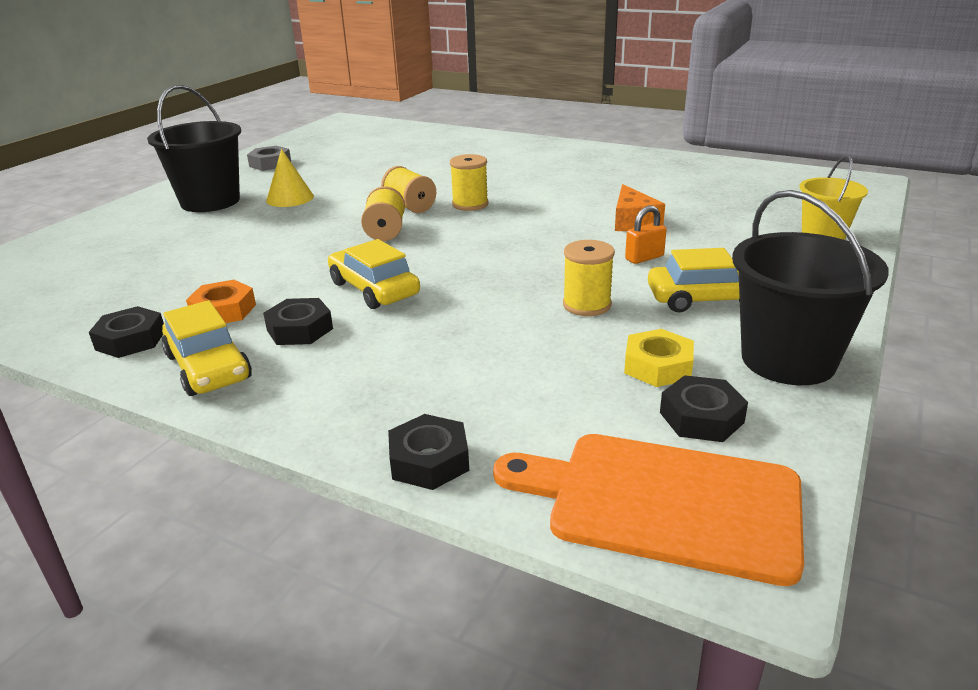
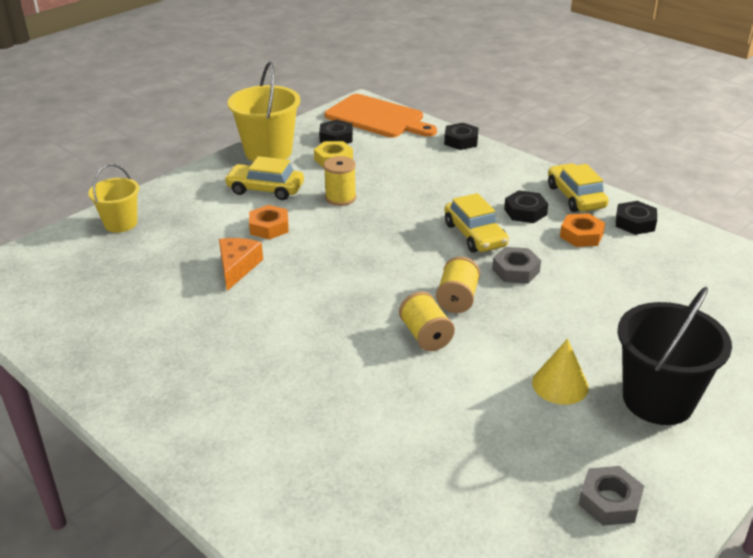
camera: 165 degrees left, 5 degrees up
yellow spool [450,154,489,211] -> none
orange padlock [625,205,667,264] -> orange nut [249,205,289,240]
black bucket [732,190,889,385] -> yellow bucket [228,62,300,162]
none -> grey nut [492,247,541,284]

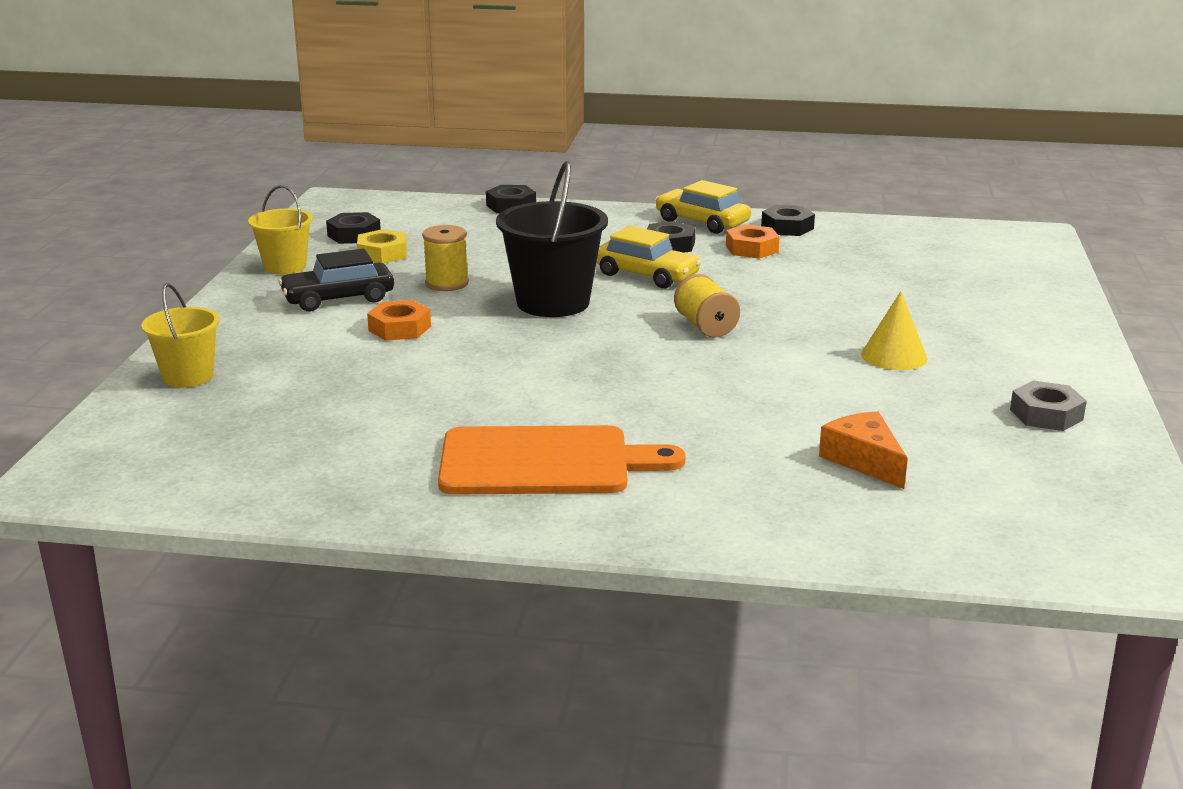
camera: 35 degrees left, 10 degrees down
orange cheese [219,238,263,291] -> orange cheese moved to [819,411,908,489]
yellow car [224,156,304,200] -> black car [278,249,394,311]
yellow bucket [228,62,300,162] -> yellow bucket [248,185,313,274], size x0.61
orange cutting board [324,94,437,138] -> orange cutting board moved to [438,425,686,495]
yellow spool [399,291,455,351] -> none
grey nut [492,247,541,284] -> none
black bucket [618,287,732,425] -> black bucket moved to [496,161,608,317]

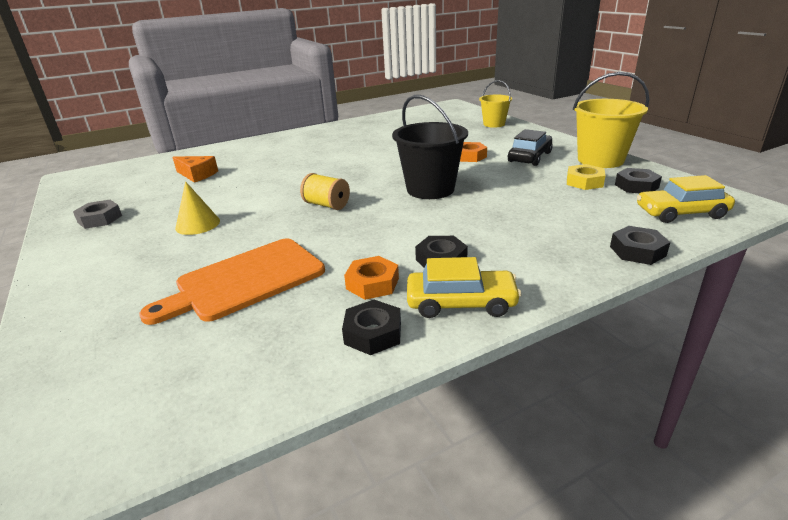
camera: 145 degrees right, 5 degrees up
yellow bucket [248,185,313,274] -> yellow bucket [573,72,649,168], size x1.64
yellow spool [422,225,469,291] -> none
orange cutting board [438,425,686,495] -> orange cutting board moved to [139,238,325,325]
yellow car [596,226,701,288] -> yellow car moved to [637,175,735,223]

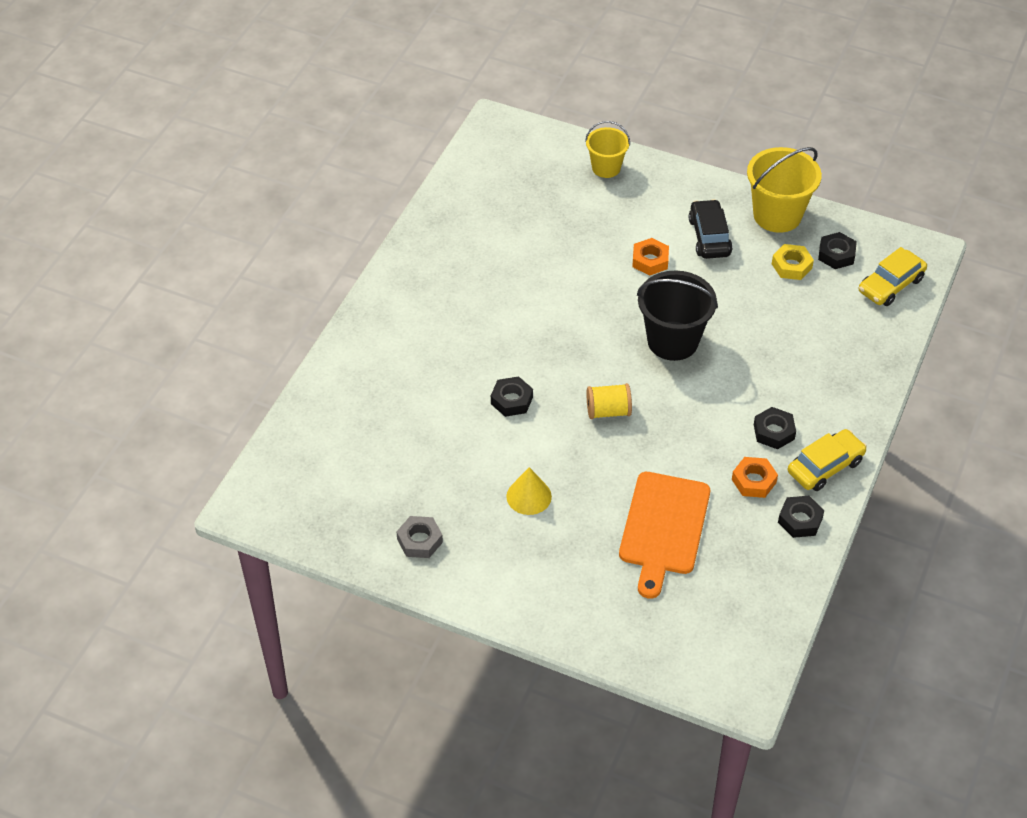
camera: 40 degrees left, 20 degrees up
orange cheese [173,156,218,183] -> none
black nut [610,226,670,265] -> black nut moved to [491,376,533,417]

